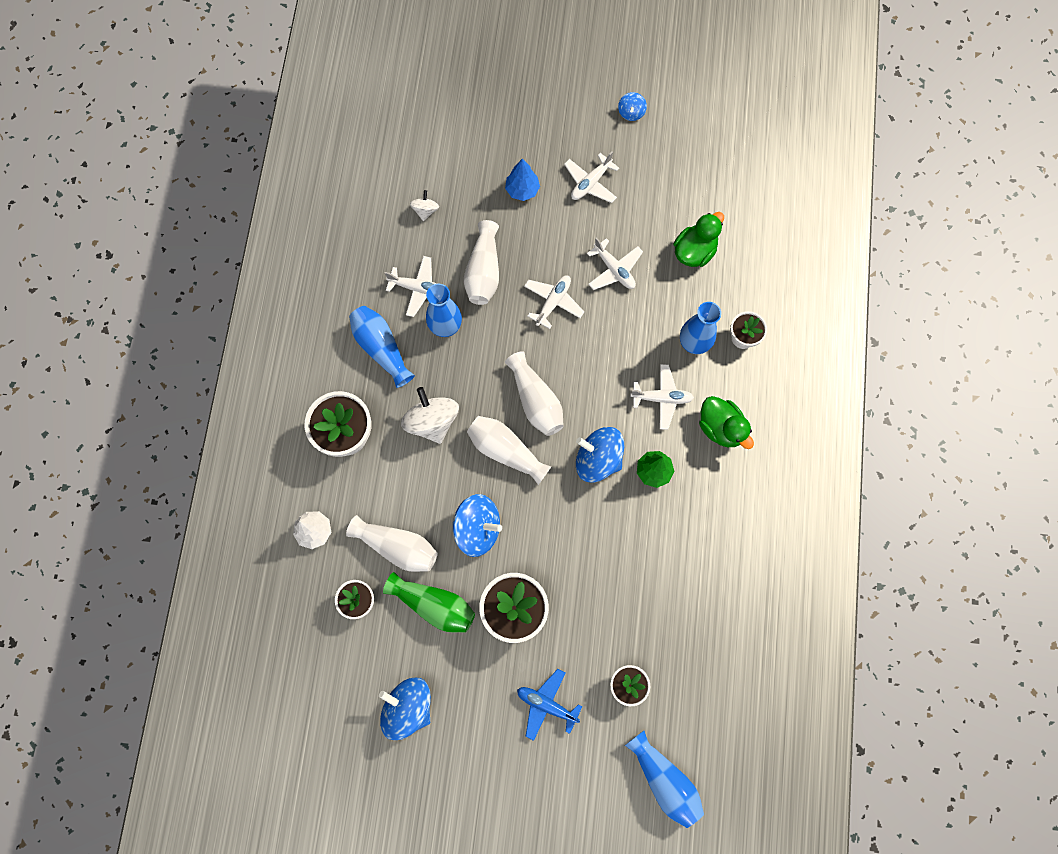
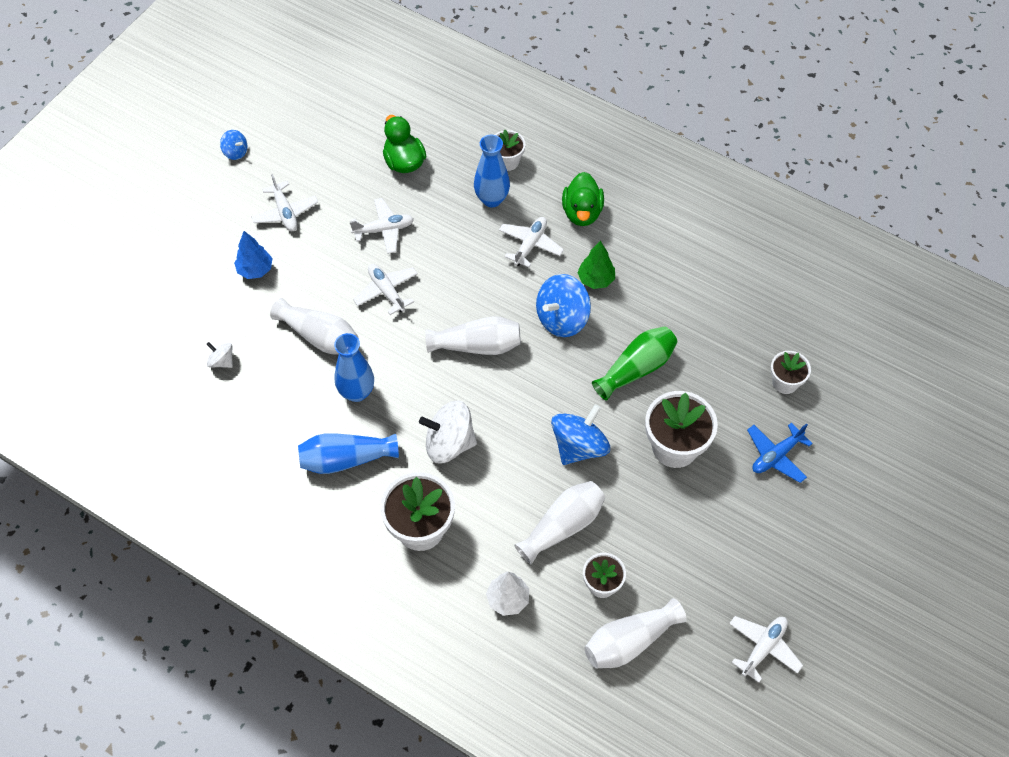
camera: 65 degrees left, 15 degrees down
blue spinning top [379,678,431,740] -> none
green vase [383,572,475,633] -> green vase moved to [592,326,677,401]
white plane [385,256,437,317] -> white plane moved to [729,616,803,683]
white vase [467,416,551,485] -> white vase moved to [585,598,687,668]
blue vase [625,731,704,828] -> none
green duck [699,396,754,449] -> green duck turned 105 degrees clockwise [562,172,604,226]

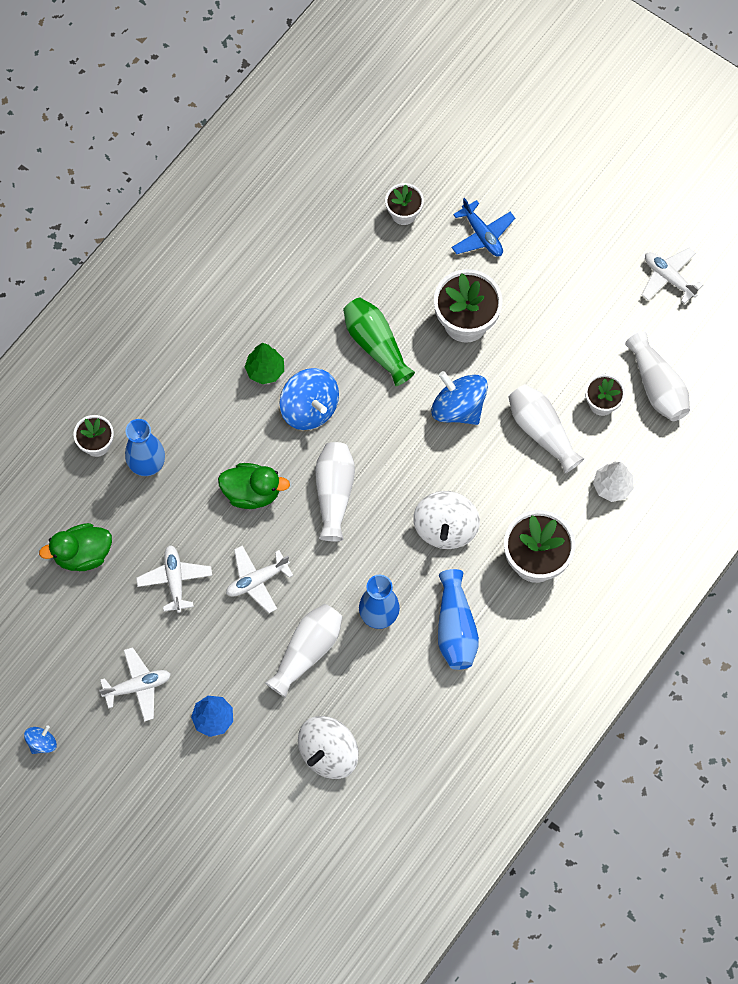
camera: 85 degrees left, 10 degrees up
white spinning top [206,342,233,368] -> white spinning top [298,716,359,779], size x1.94
white plane [499,217,564,267] -> none
green duck [562,172,604,226] -> green duck moved to [218,463,290,509]

